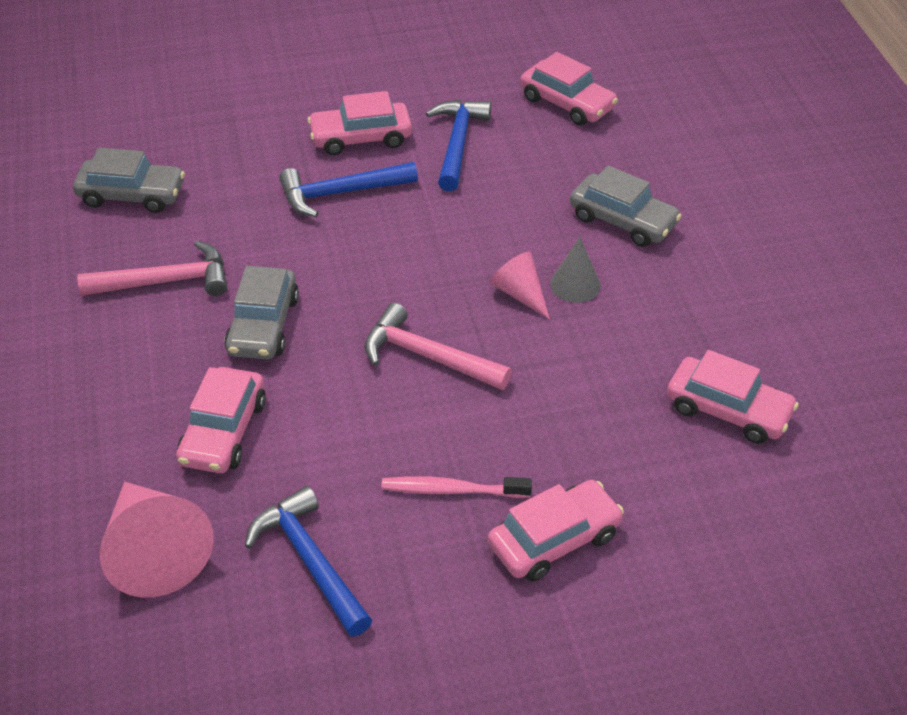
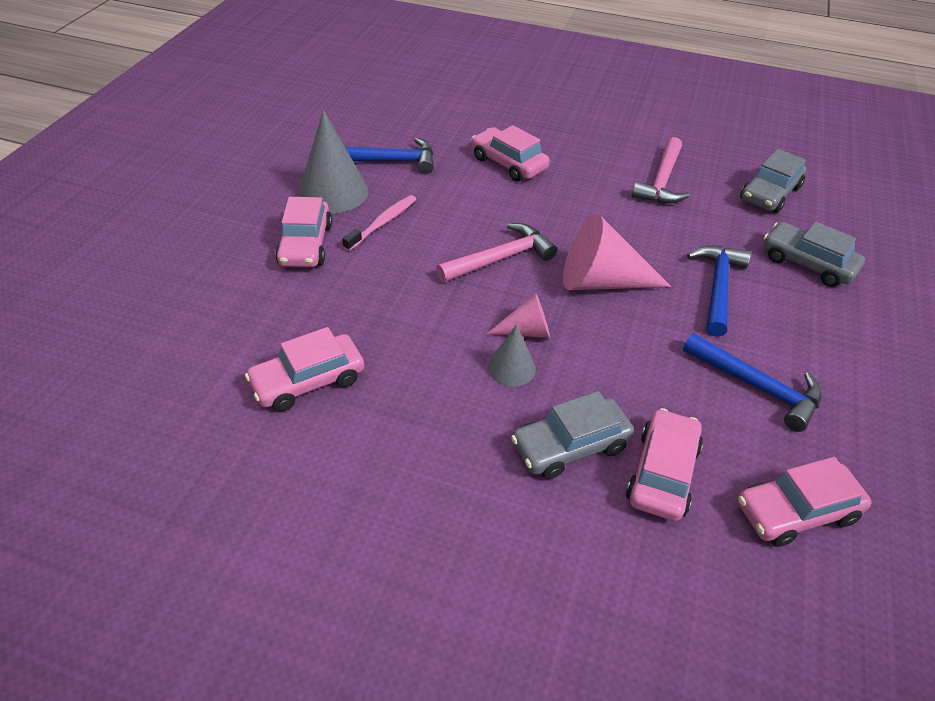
camera: 120 degrees right, 0 degrees up
pink cone [100,482,214,598] -> pink cone moved to [563,214,671,290]
grey car [224,266,299,359] -> grey car moved to [763,221,865,287]
pink car [307,91,412,155] -> pink car moved to [626,408,703,521]
none -> grey cone [298,110,369,214]

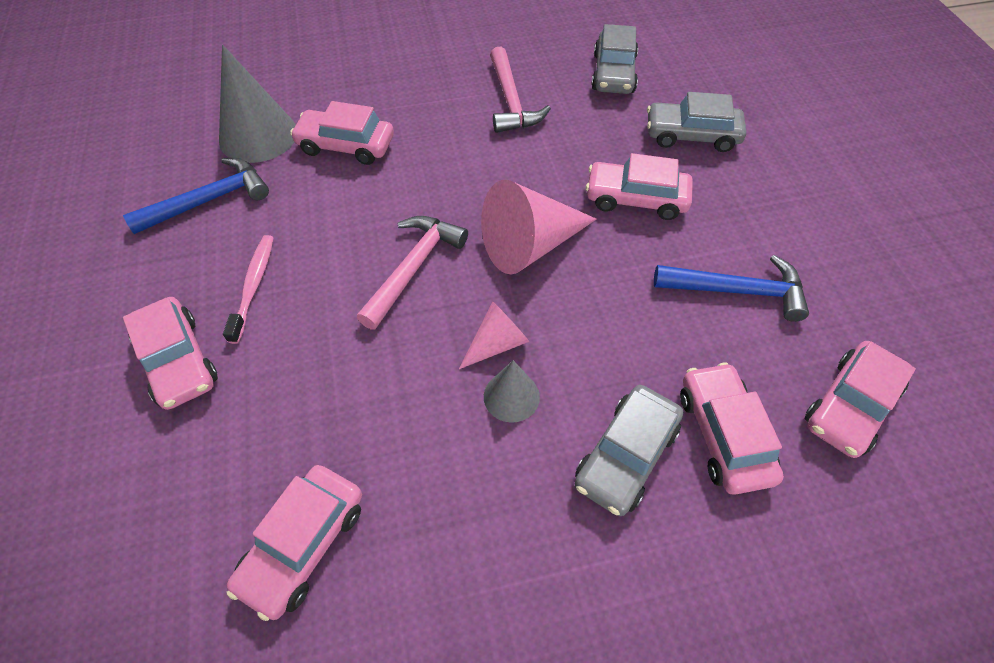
camera: 30 degrees left, 10 degrees up
grey cone [298,110,369,214] -> grey cone moved to [219,45,296,163]
blue hammer [687,246,751,337] -> pink car [586,153,693,220]

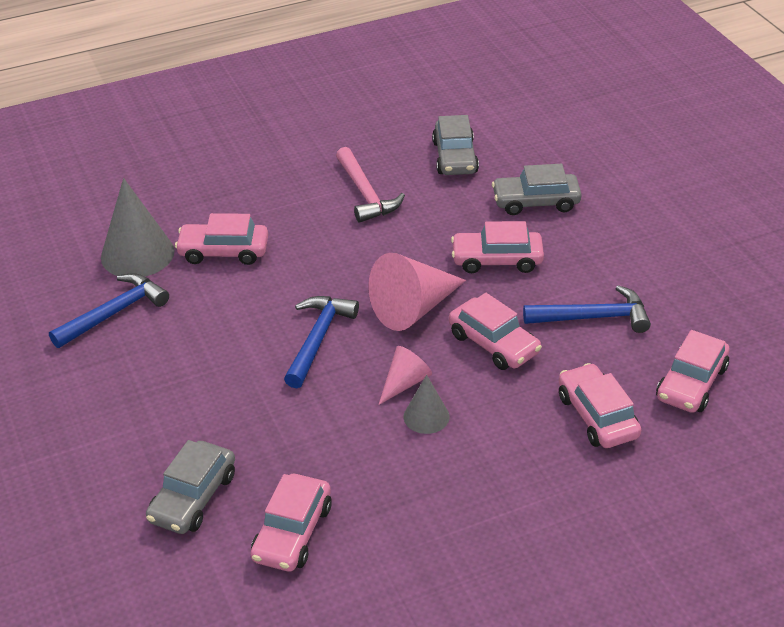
camera: 10 degrees left, 15 degrees down
pink car [123,297,218,410] -> pink car moved to [449,293,542,370]
pink toothbrush [223,235,274,344] -> none
pink hammer [357,216,468,330] -> blue hammer [284,296,359,388]
grey car [575,385,683,516] -> grey car moved to [146,440,235,534]

